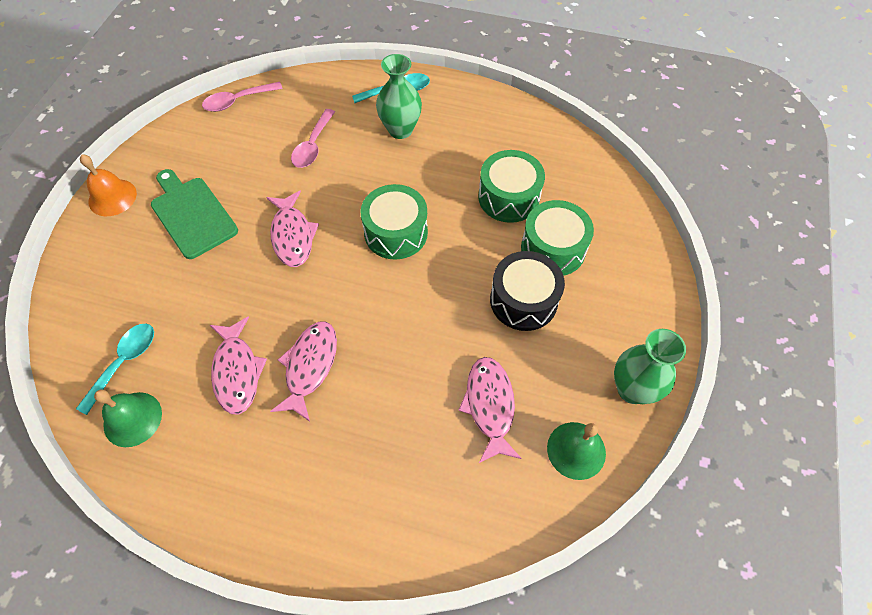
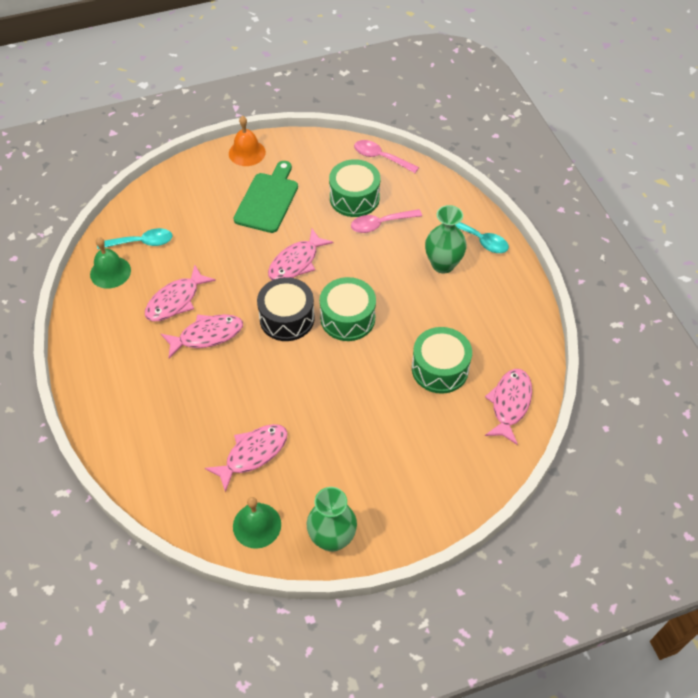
camera: 55 degrees right, 5 degrees down
black drum [490,251,565,331] -> black drum moved to [257,277,315,341]
green drum [521,200,594,276] -> green drum moved to [329,159,380,217]
none -> pink fish [485,369,532,445]

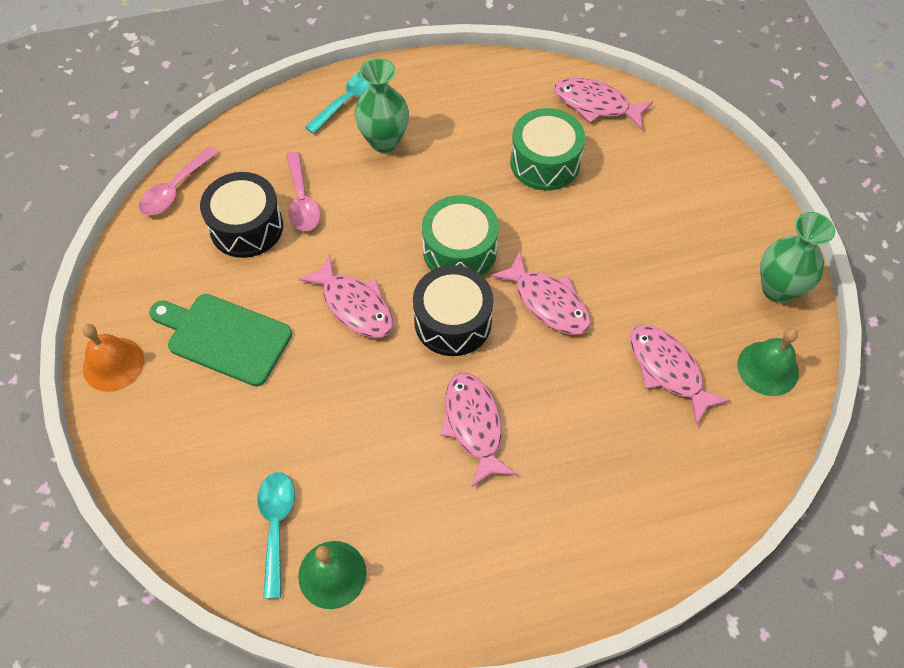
camera: 85 degrees left, 5 degrees up
pink fish [145,265,216,321] -> pink fish moved to [490,251,591,335]
green drum [329,159,380,217] -> black drum [200,172,283,258]

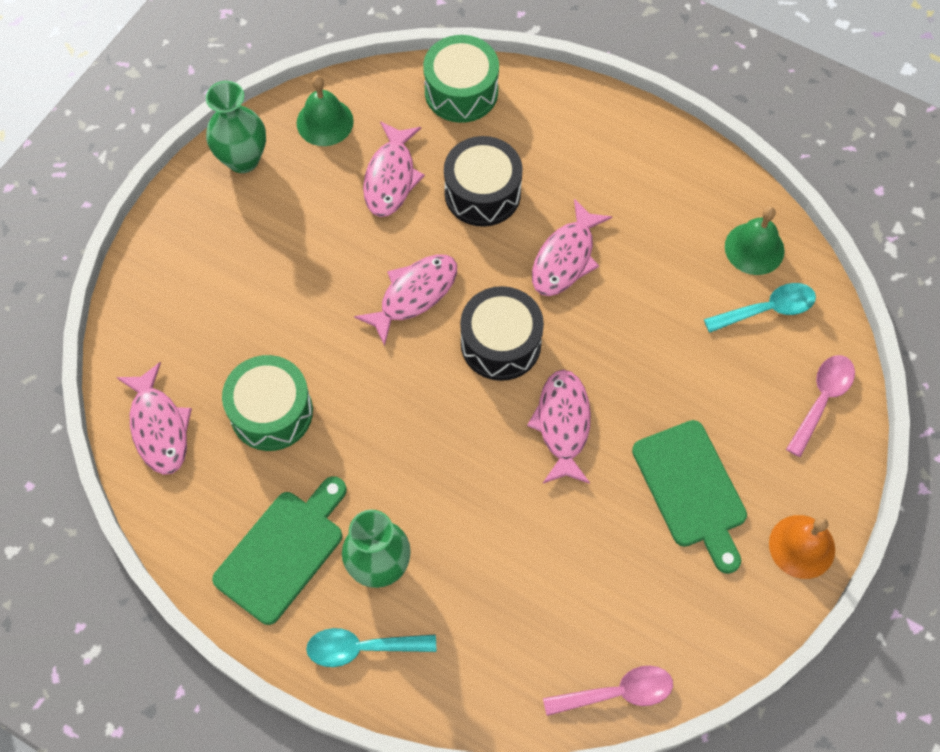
camera: 135 degrees left, 5 degrees up
black drum [200,172,283,258] -> black drum moved to [444,136,523,227]
turquoise spoon [257,472,295,599] -> turquoise spoon turned 150 degrees counterclockwise [704,283,816,333]
pink spoon [286,152,321,231] -> pink spoon moved to [786,355,855,457]
green drum [422,195,499,276] -> green drum moved to [423,35,499,123]
pink fish [490,251,591,335] -> pink fish turned 45 degrees clockwise [354,254,457,347]
none -> green cutting board [212,476,347,625]

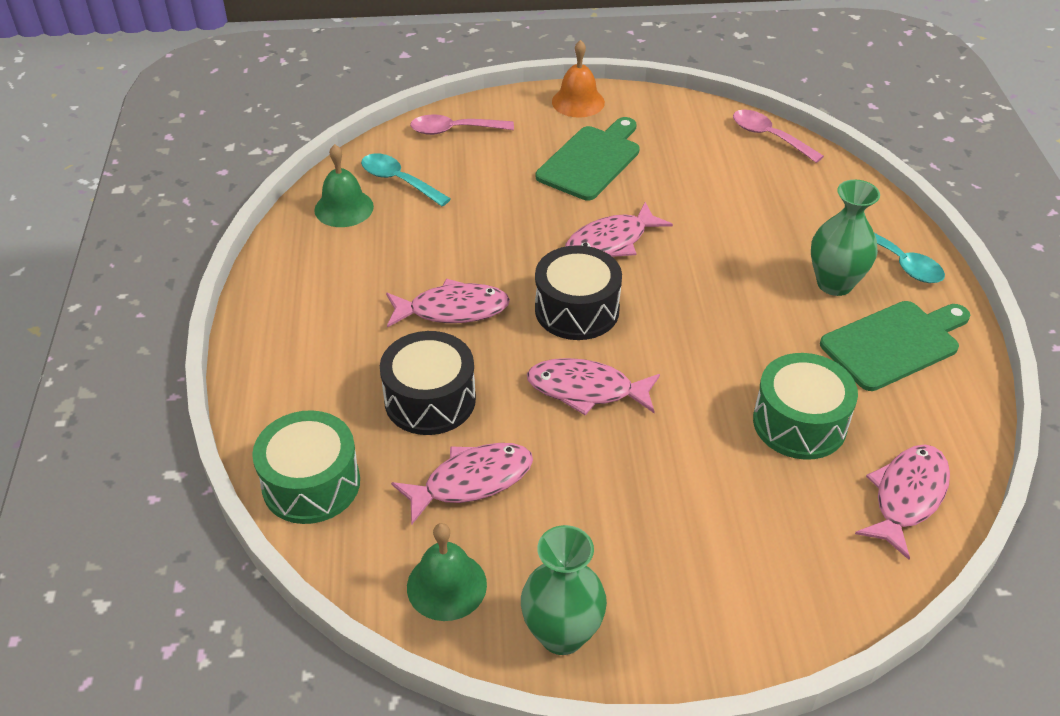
camera: 125 degrees left, 20 degrees down
green cutting board [212,476,347,625] -> green cutting board turned 150 degrees clockwise [820,301,970,391]

